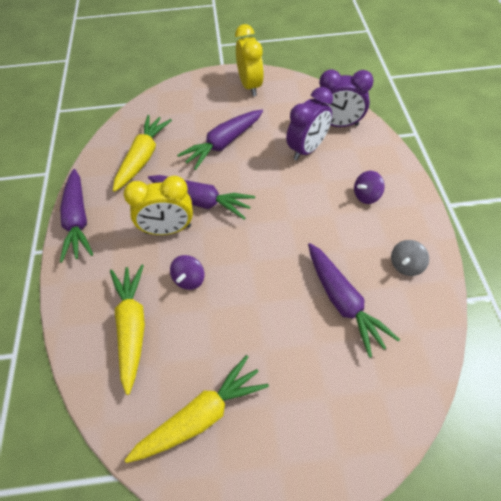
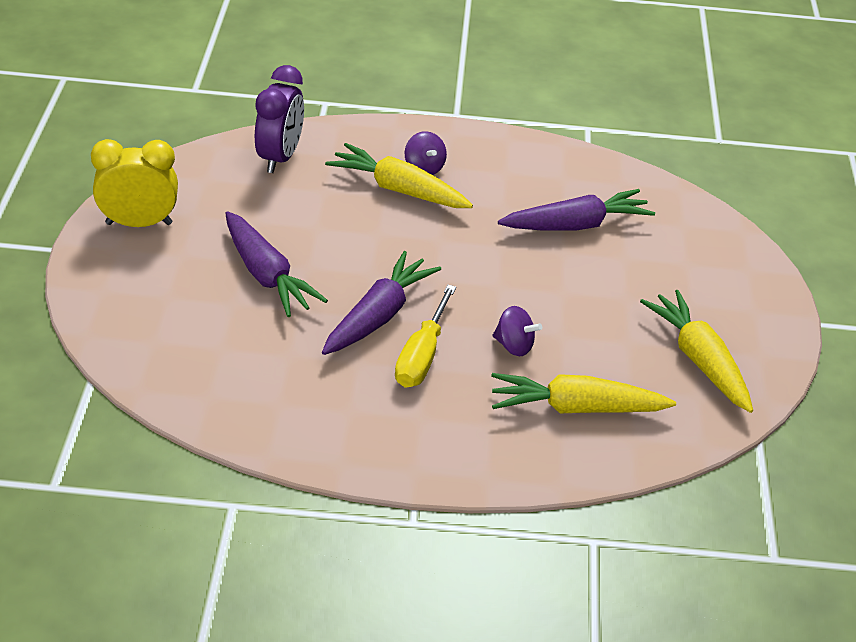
camera: 85 degrees left, 15 degrees down
purple carrot [60,169,93,263] -> none
yellow carrot [113,115,172,192] -> yellow carrot moved to [325,143,473,208]
yellow clock [123,176,193,235] -> yellow screwdriver [395,285,456,388]
purple clock [286,87,333,161] -> none
grey spinning top [391,240,429,276] -> none

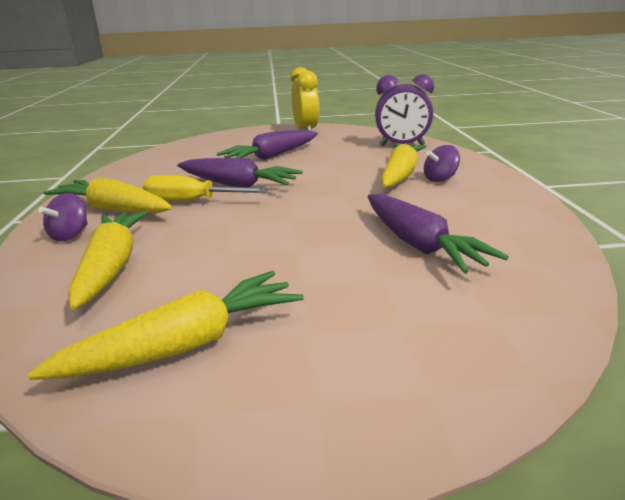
camera: 85 degrees right, 15 degrees down
purple spinning top [493,306,542,356] -> purple spinning top moved to [38,193,88,241]
none -> yellow carrot [43,177,172,213]

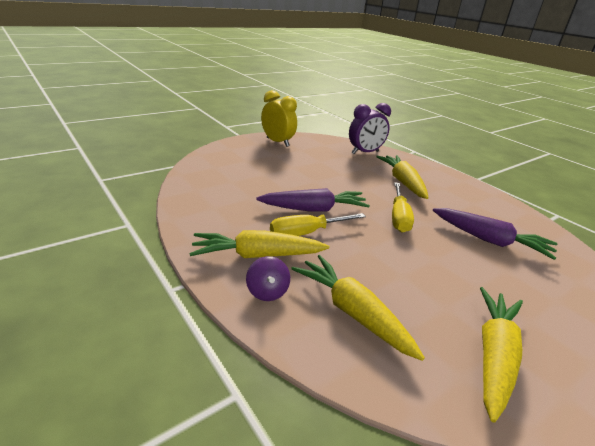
camera: 35 degrees left, 5 degrees up
purple carrot [216,130,318,160] -> none
purple spinning top [424,145,460,182] -> none
none -> yellow screwdriver [392,182,414,233]

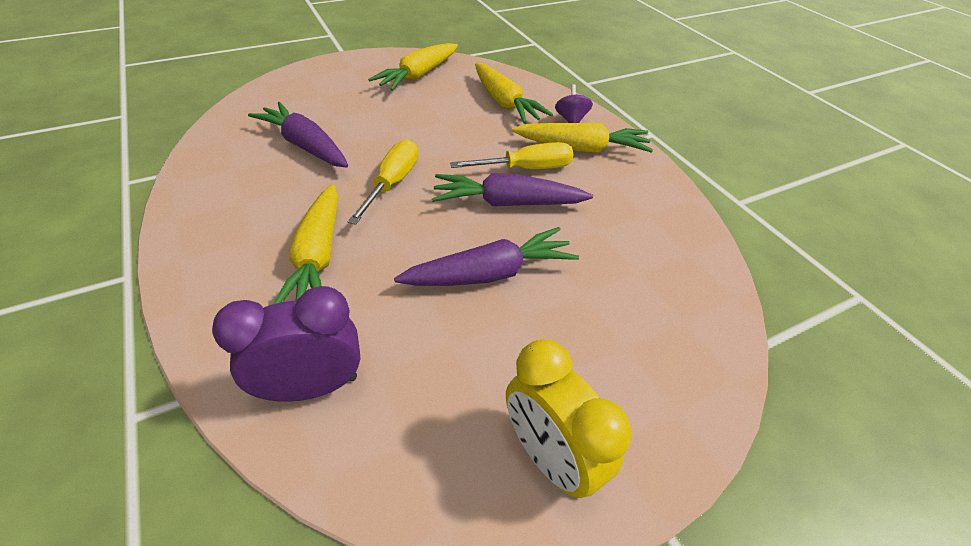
camera: 170 degrees left, 15 degrees up
none -> purple carrot [394,227,579,286]

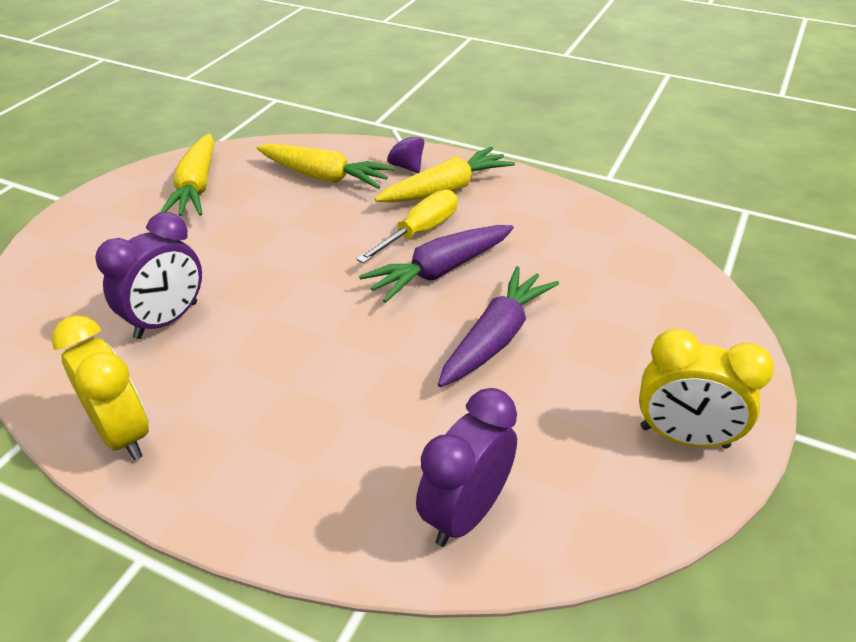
camera: 35 degrees left, 5 degrees down
purple carrot [248,102,348,168] -> purple clock [95,212,202,339]
yellow carrot [273,184,338,304] -> none
yellow screwdriver [348,139,418,225] -> none
none -> yellow clock [52,315,149,460]

